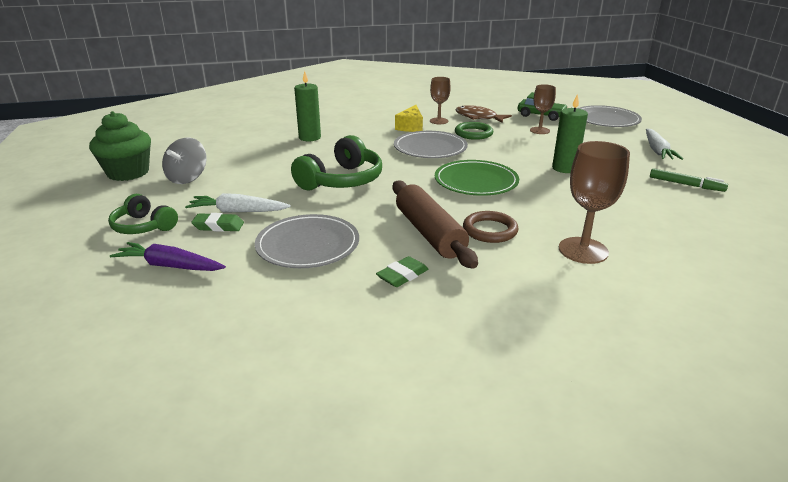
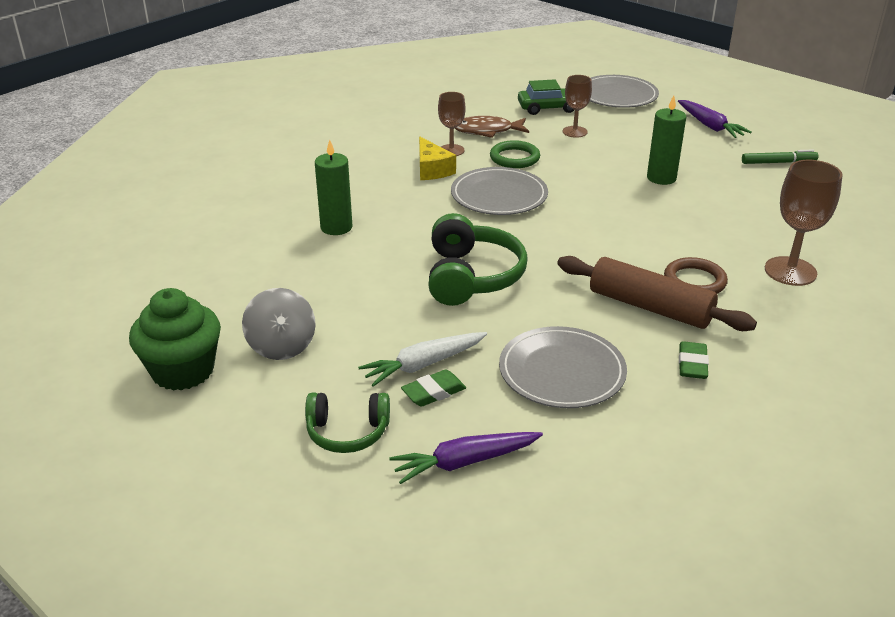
camera: 35 degrees left, 5 degrees up
green plate [435,160,519,196] -> none
white carrot [646,129,683,160] -> purple carrot [678,100,752,138]

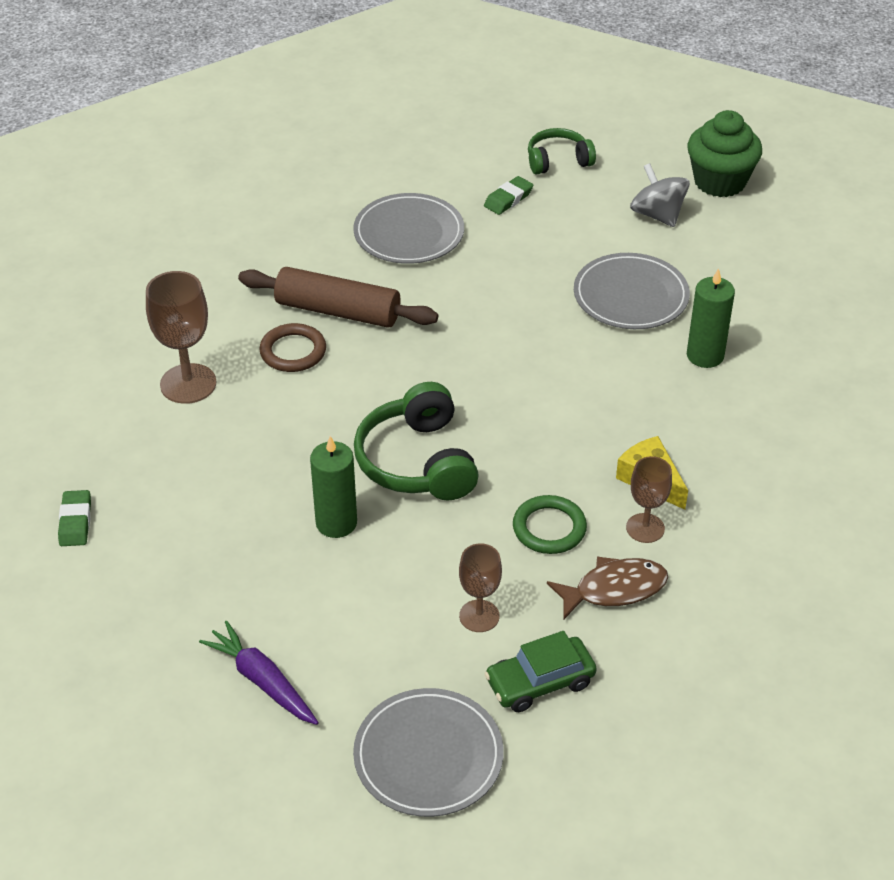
camera: 165 degrees right, 10 degrees up
white carrot [358,332,487,387] -> none
purple carrot [389,432,543,484] -> none
green headphones [428,213,528,306] -> green headphones moved to [354,382,479,500]
grey plate [451,167,548,215] -> grey plate moved to [574,253,690,329]
green eraser [679,341,709,379] -> green eraser moved to [58,490,91,546]
green marker [742,149,818,164] -> none

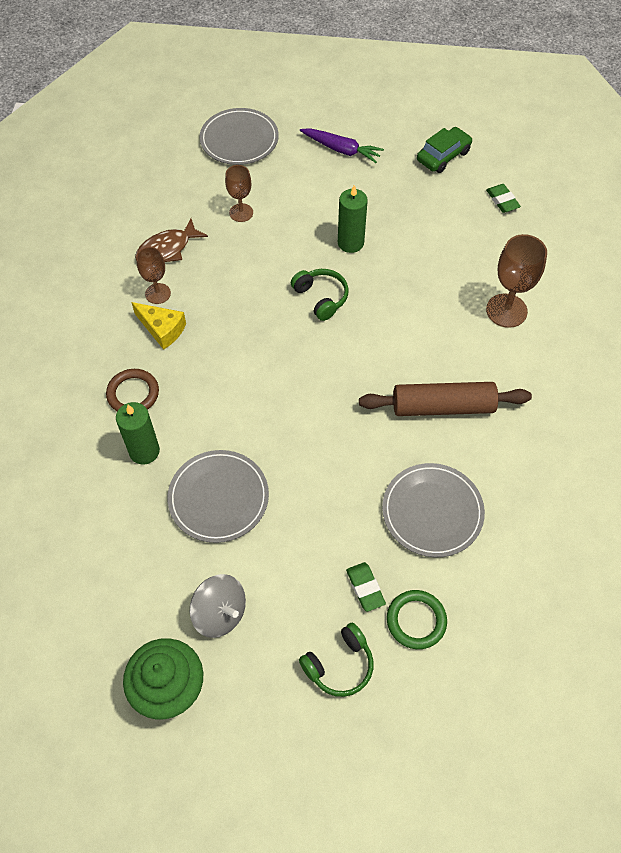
camera: 160 degrees right, 15 degrees up
brown ring [259,323,326,372] -> brown ring moved to [106,369,159,411]
green headphones [354,382,479,500] -> green headphones [291,269,349,321], size x0.62
green eraser [484,176,533,215] -> green eraser turned 45 degrees counterclockwise [346,562,386,612]
green car [484,631,597,712] -> green car moved to [417,127,473,173]
green ring [513,495,587,554] -> green ring moved to [387,590,447,649]

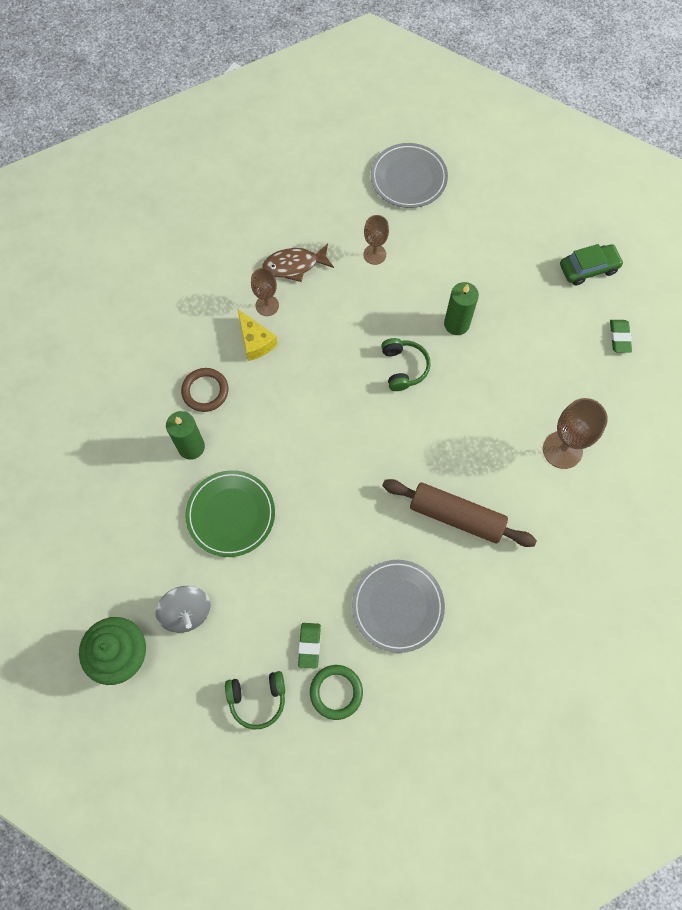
camera: 25 degrees right, 10 degrees up
grey plate [167,450,269,543] -> green plate [185,470,275,557]
purple carrot [300,128,384,163] -> none

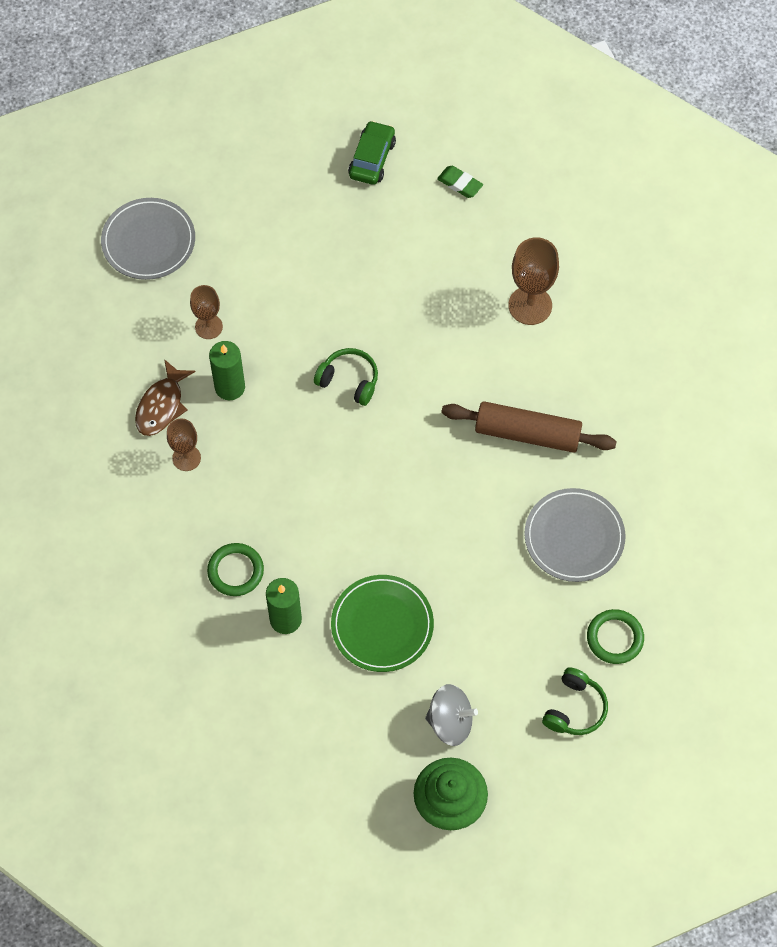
camera: 55 degrees left, 5 degrees down
brown ring [181,368,229,412] -> green ring [207,543,264,596]
yellow cheese [237,308,278,361] -> none
green eraser [298,623,321,669] -> none
brown rolling pin [382,479,537,547] -> brown rolling pin turned 45 degrees clockwise [441,401,617,453]
green candle [444,282,479,335] -> green candle moved to [209,341,245,400]

